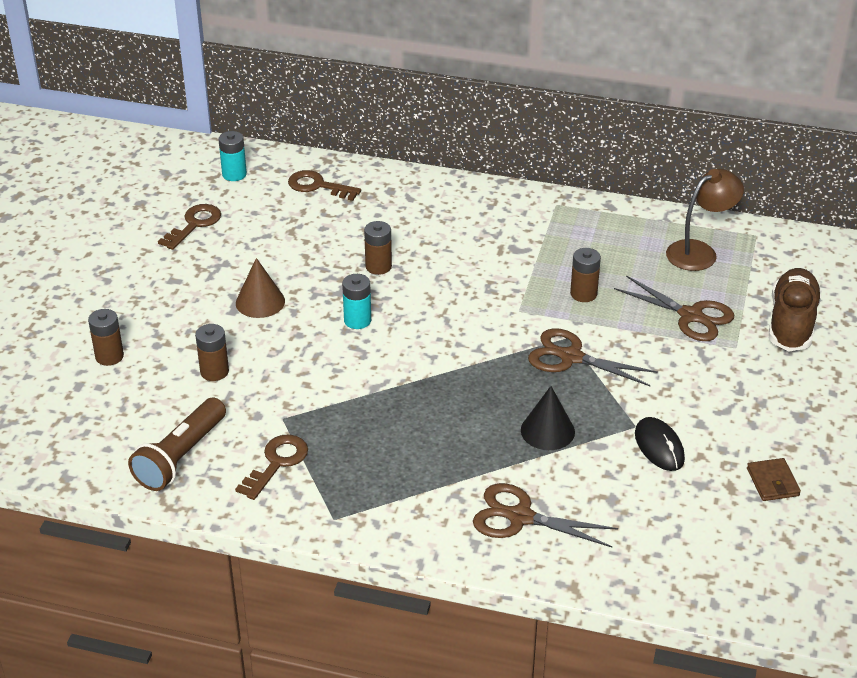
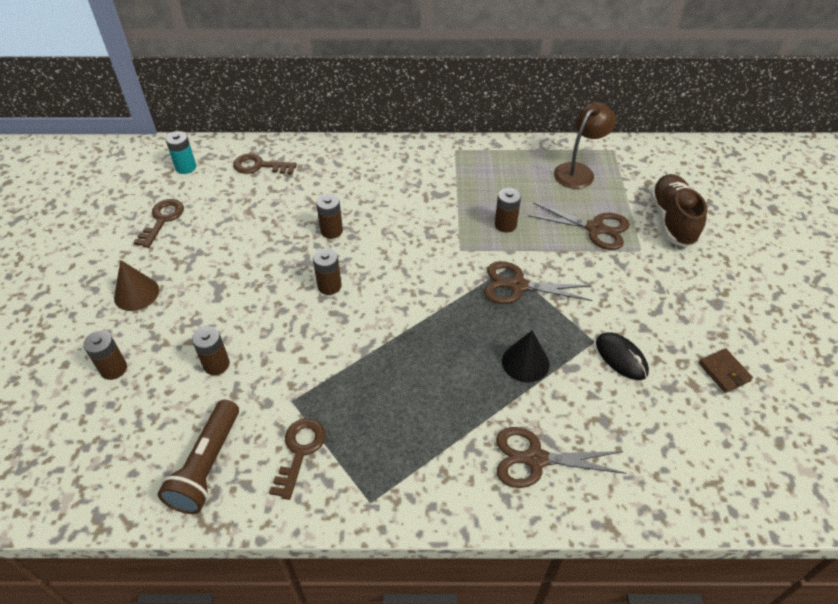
camera: 15 degrees left, 10 degrees up
brown cone [236,258,285,318] -> brown cone moved to [114,260,159,311]
turquoise battery [342,274,371,329] -> brown battery [313,248,341,295]

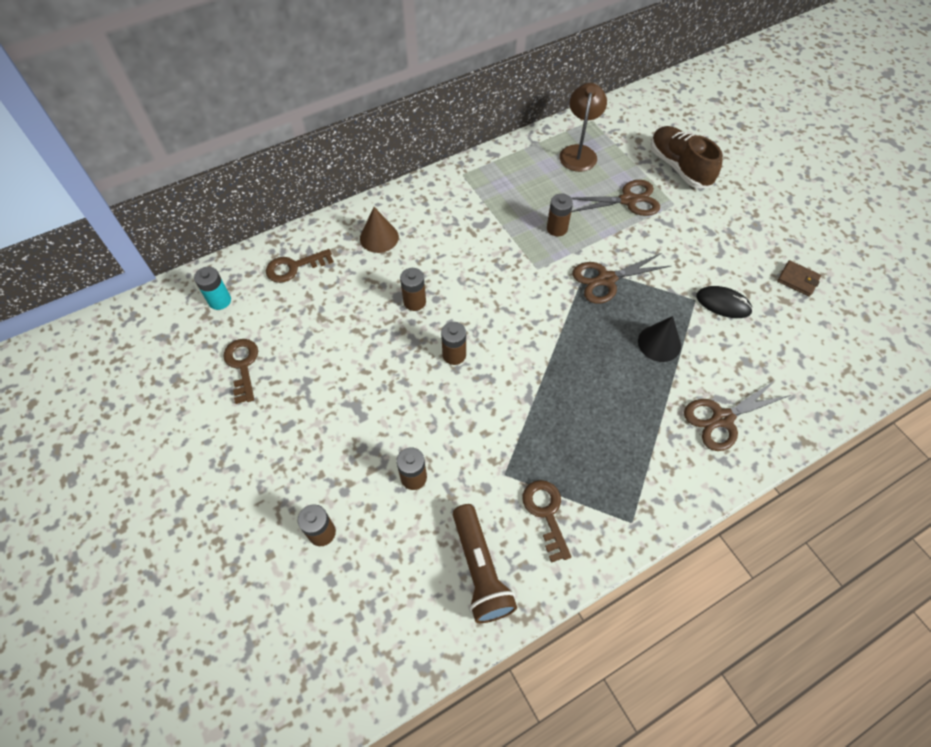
camera: 30 degrees left, 10 degrees up
brown cone [114,260,159,311] -> brown cone moved to [360,207,399,253]

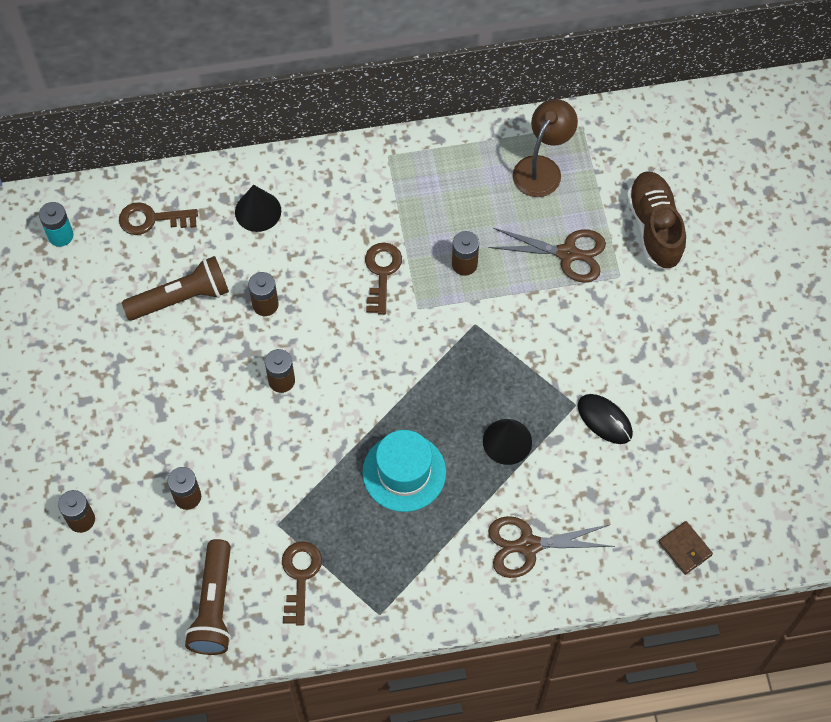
camera: 20 degrees right, 5 degrees up
brown key [223,339,258,404] -> brown key moved to [365,243,402,315]
brown cone [360,207,399,253] -> black cone [235,185,281,232]
brown scissors [573,253,671,304] -> none
brown wallet [777,260,821,297] -> brown wallet moved to [659,521,713,575]
none -> brown flashlight [122,256,229,320]
none -> turquoise hat [362,430,446,512]

